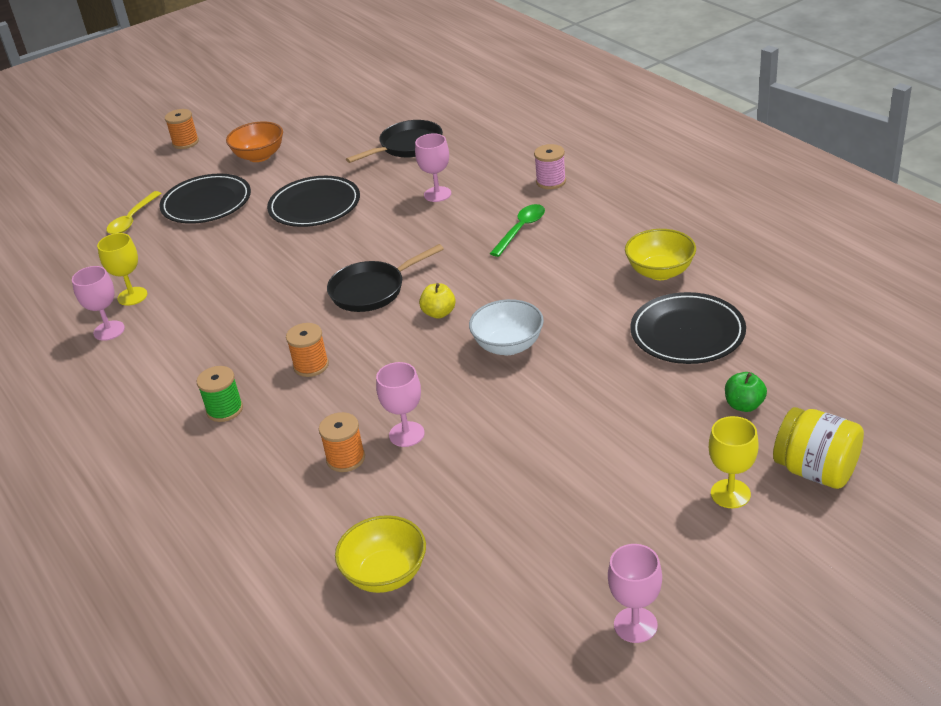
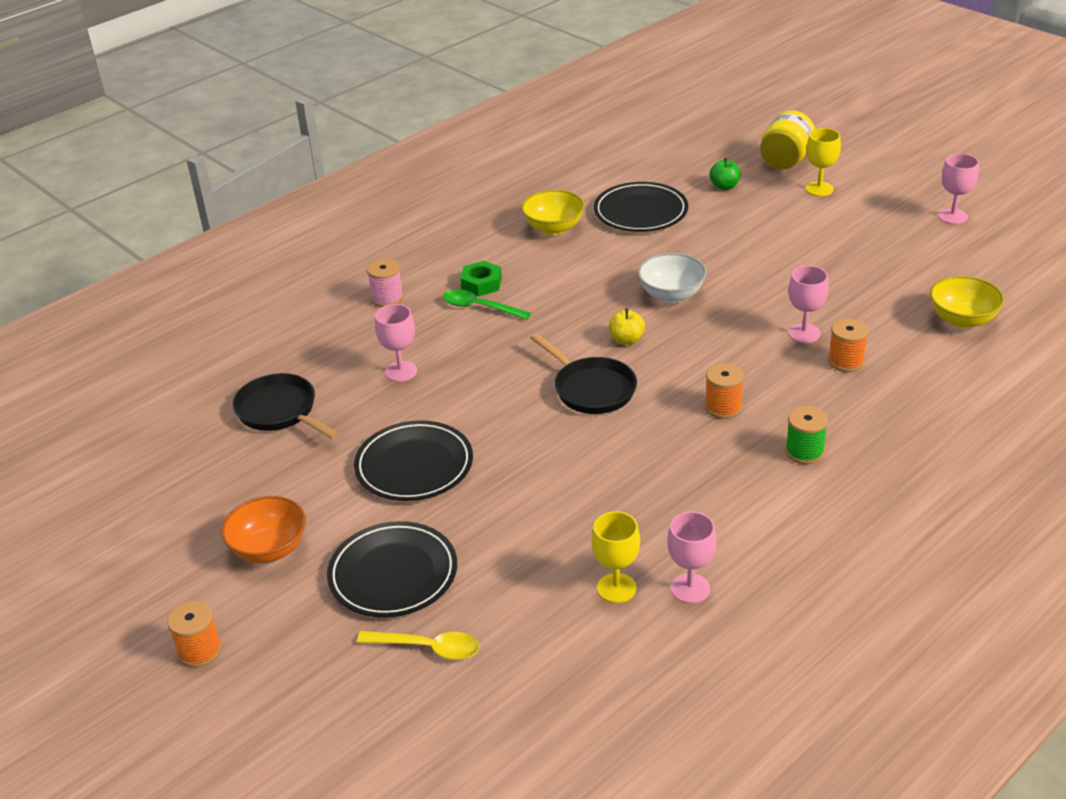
camera: 100 degrees left, 0 degrees up
none -> green nut [460,261,502,296]

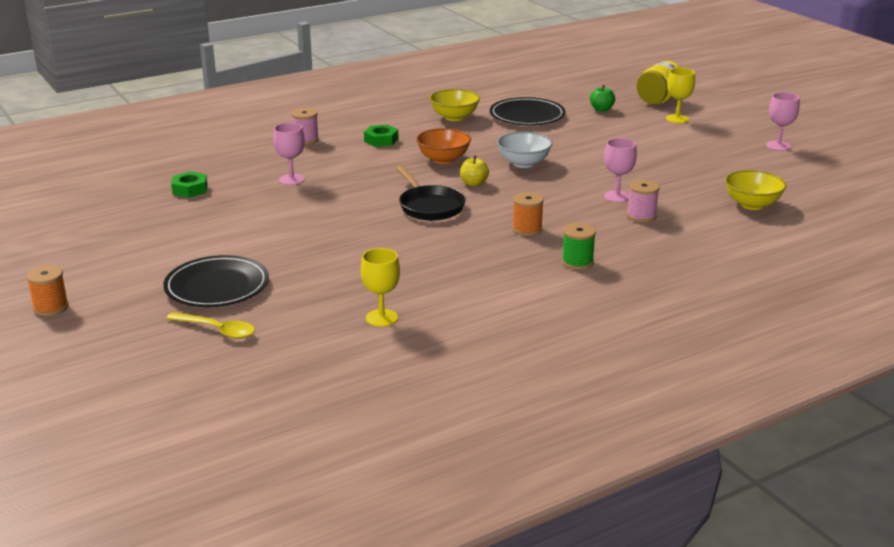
camera: 10 degrees right, 10 degrees down
orange bowl [221,496,306,563] -> orange bowl moved to [416,128,471,164]
black pan [233,373,339,439] -> green nut [171,171,207,198]
black plate [354,420,473,501] -> none
green spoon [443,289,531,320] -> none
pink goblet [667,511,717,604] -> none
orange spool [828,318,868,372] -> pink spool [627,180,660,223]

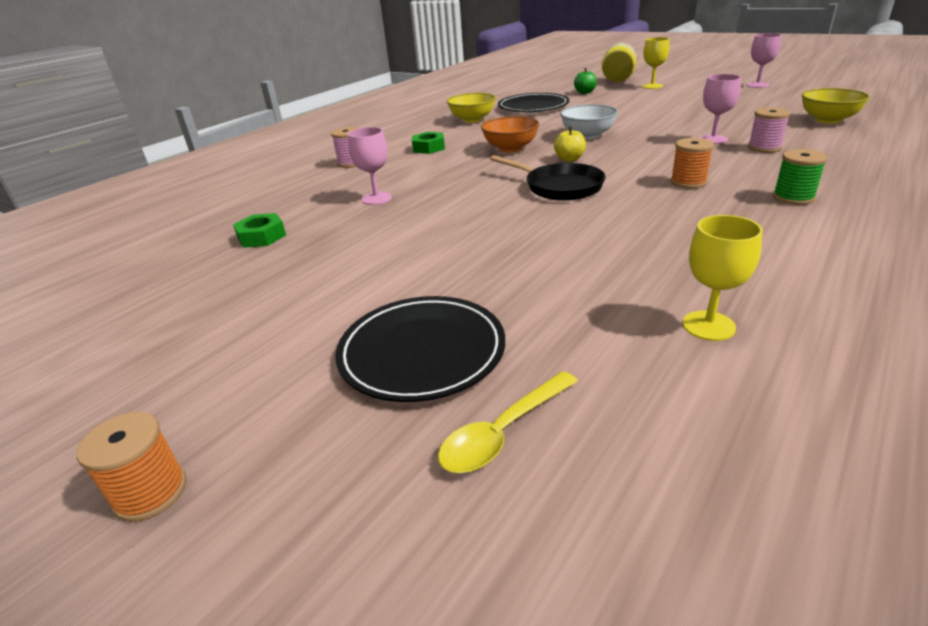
camera: 20 degrees left, 5 degrees up
yellow spoon [166,312,255,339] -> yellow spoon turned 135 degrees clockwise [438,371,578,473]

